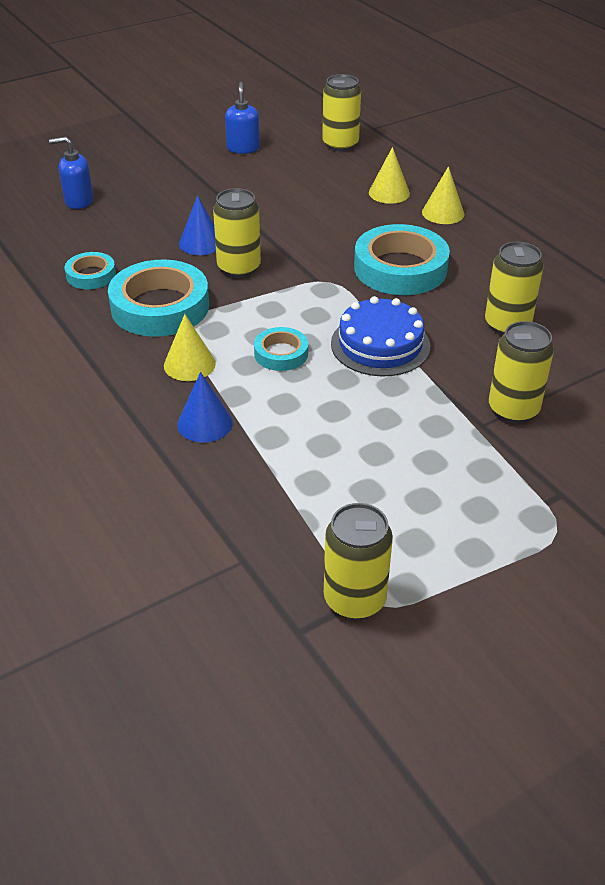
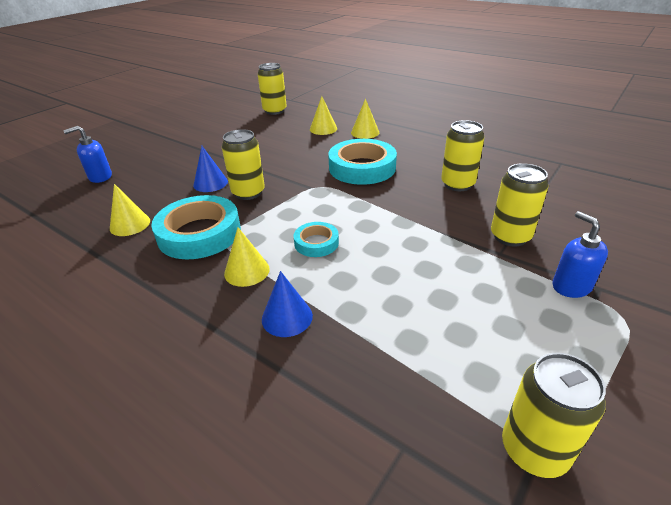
camera: 20 degrees left, 5 degrees down
turquoise tape [65,252,116,289] -> yellow cone [110,184,150,236]
blue soap dispenser [225,82,260,154] -> blue soap dispenser moved to [552,211,608,298]
blue cake [331,296,430,376] -> none

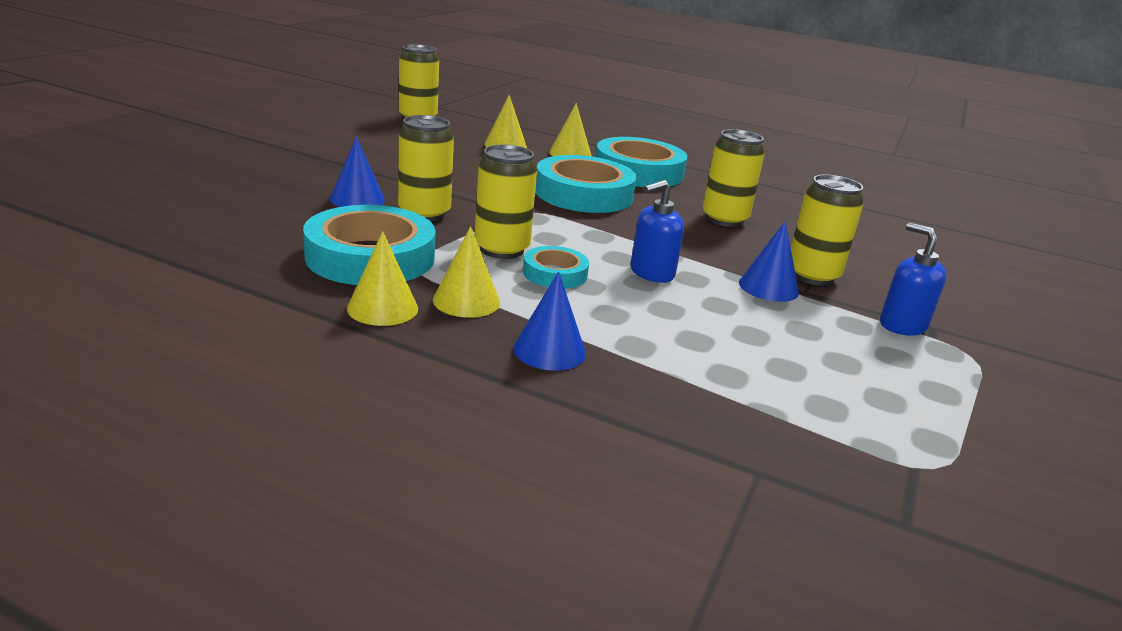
camera: 15 degrees left, 10 degrees down
blue soap dispenser [63,126,112,183] -> blue soap dispenser moved to [631,180,684,283]
yellow cone [110,184,150,236] -> yellow cone moved to [347,231,418,326]
yellow can [502,353,606,478] -> yellow can moved to [475,144,537,259]
none -> turquoise tape [595,137,687,187]
none -> blue cone [739,221,799,302]

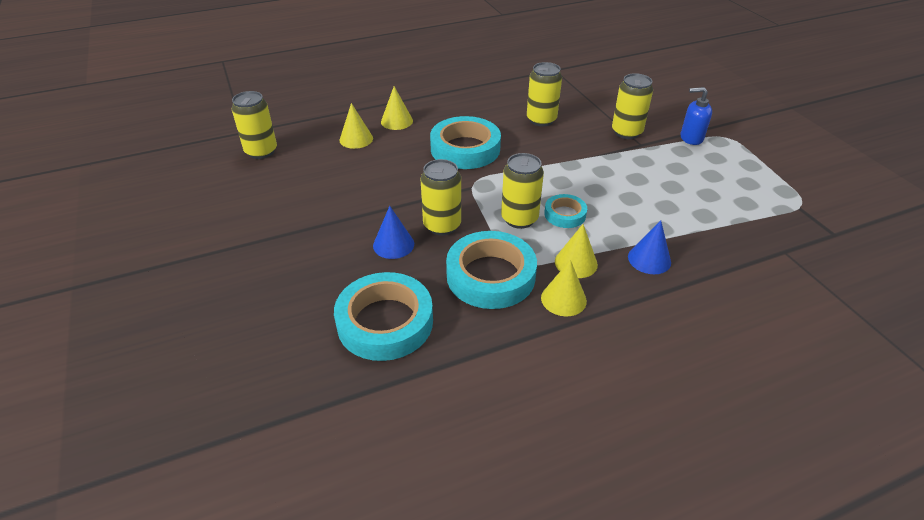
camera: 45 degrees left, 15 degrees up
turquoise tape [595,137,687,187] -> turquoise tape moved to [334,272,433,361]
blue soap dispenser [631,180,684,283] -> none
blue cone [739,221,799,302] -> none

